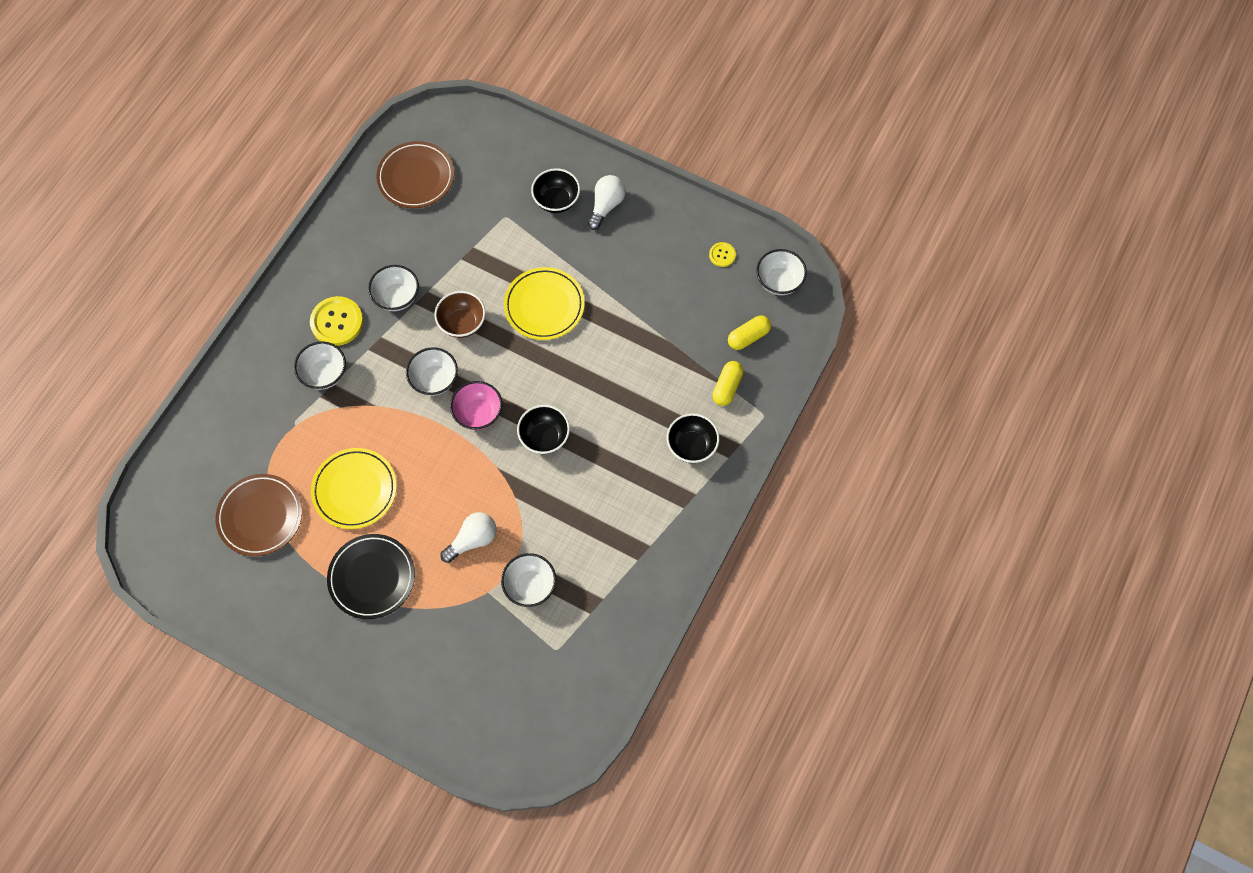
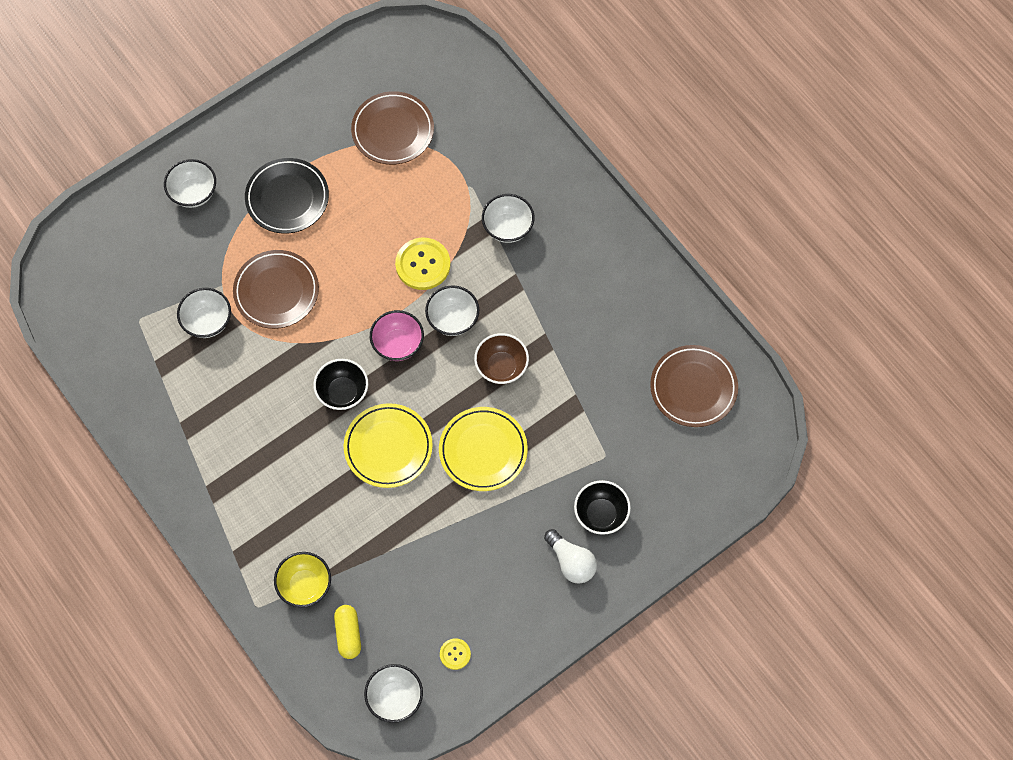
camera: 115 degrees right, 0 degrees up
yellow button [310,296,363,346] -> yellow button moved to [395,238,450,290]
yellow plate [311,448,397,529] -> yellow plate moved to [344,403,433,488]
white bowl [368,265,419,311] -> white bowl moved to [164,159,216,208]
white light bulb [441,512,496,563] -> brown plate [233,250,319,329]
black bowl [666,413,719,463] -> none
yellow capsule [713,361,743,406] -> yellow bowl [274,552,331,608]

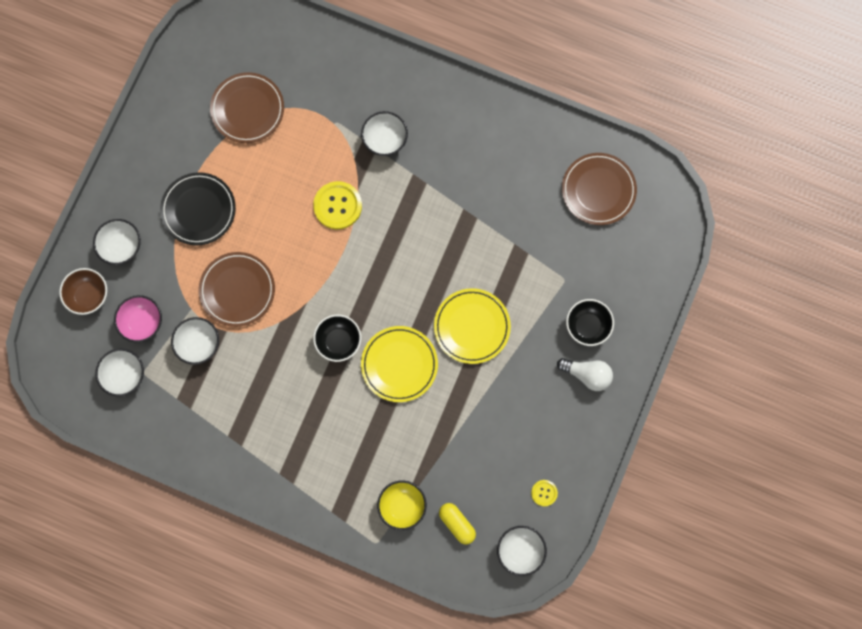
camera: 30 degrees left, 10 degrees up
pink bowl [370,310,424,361] -> pink bowl moved to [114,295,162,343]
white bowl [425,286,479,336] -> white bowl moved to [95,349,144,397]
brown bowl [474,333,529,384] -> brown bowl moved to [59,268,107,315]

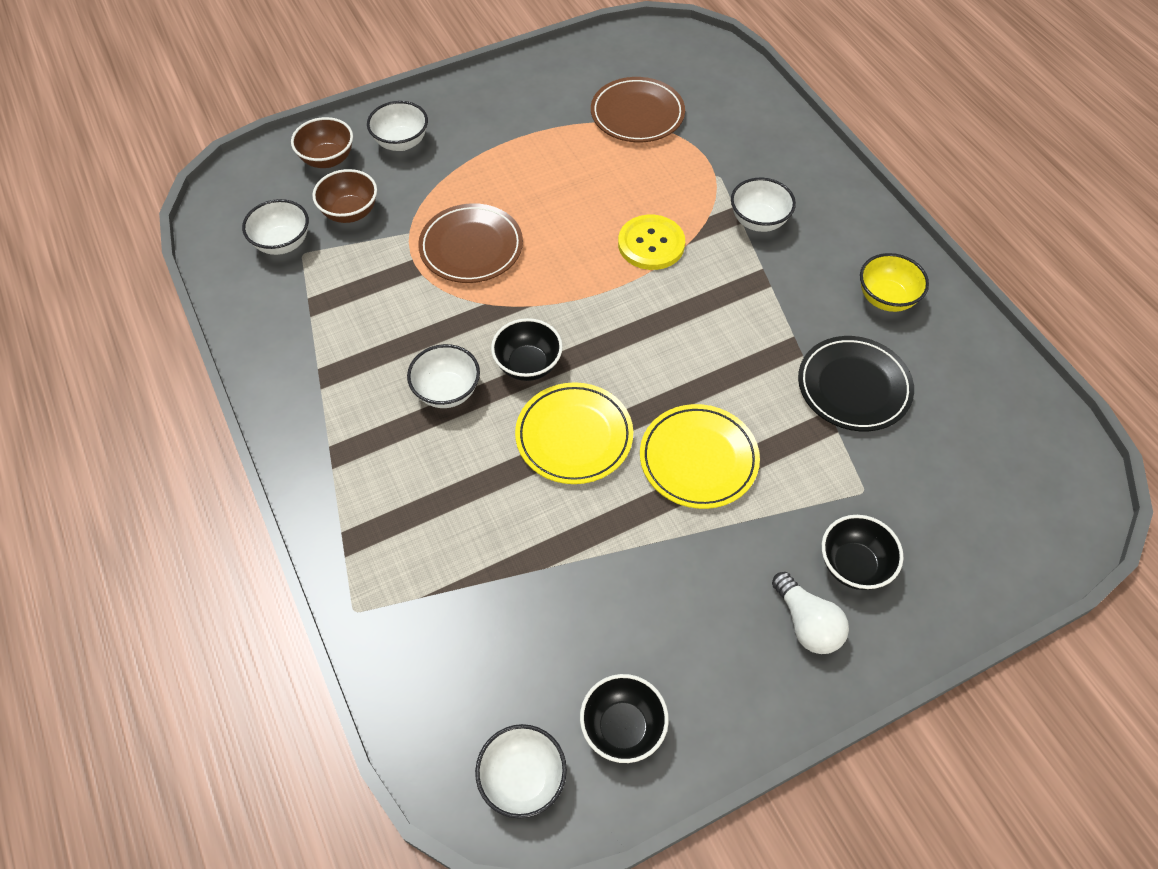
camera: 40 degrees right, 20 degrees down
pink bowl [114,295,162,343] -> brown bowl [312,169,377,223]
black plate [160,172,236,246] -> black plate moved to [798,336,914,431]
white bowl [171,317,219,365] -> white bowl moved to [407,344,480,408]
yellow bowl [377,480,427,530] -> yellow bowl moved to [860,253,929,312]
yellow capsule [439,503,476,545] -> none
yellow button [531,480,558,506] -> black bowl [580,674,669,763]
brown plate [562,153,637,225] -> none

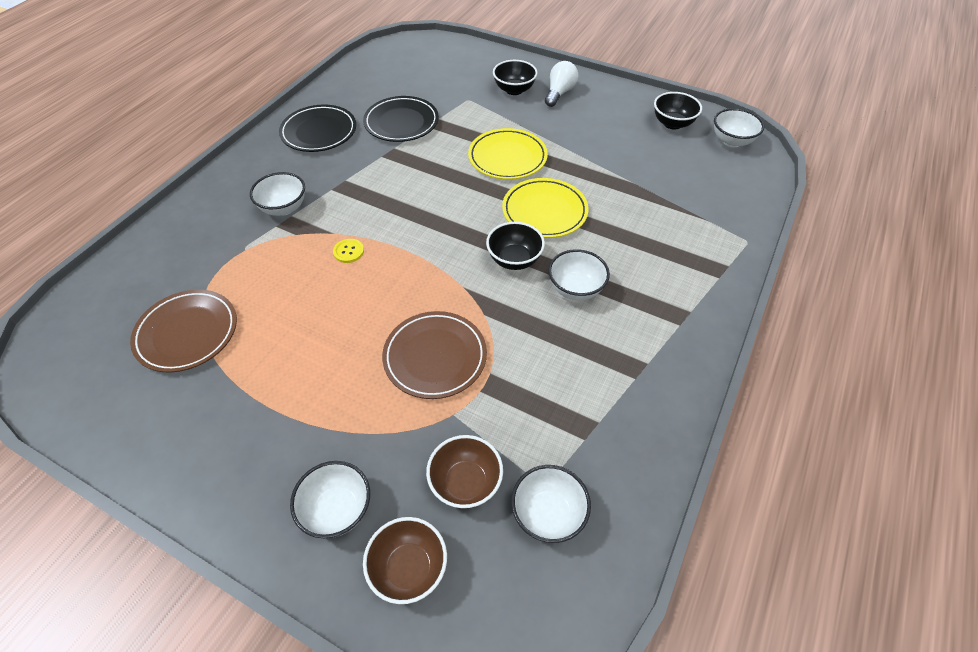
camera: 125 degrees left, 5 degrees down
yellow button [618,215,685,270] -> yellow button [333,239,364,263], size x0.52
yellow bowl [860,253,929,312] -> black plate [279,105,356,152]

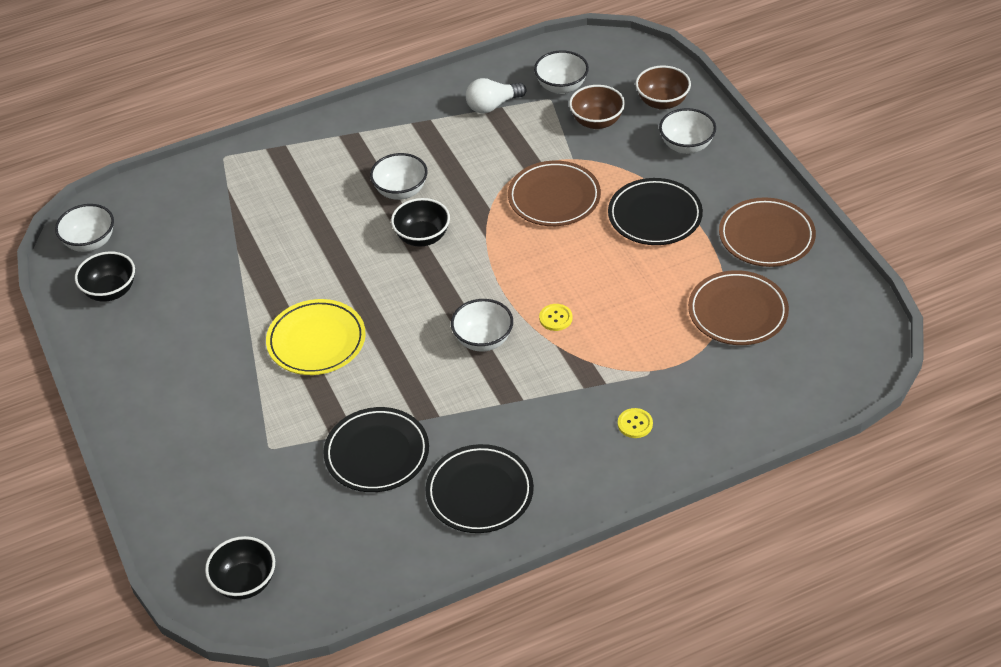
camera: 140 degrees left, 5 degrees down
white bowl [250,172,305,216] -> white bowl moved to [451,299,513,351]
black bowl [493,60,538,95] -> black bowl moved to [205,536,275,600]
yellow plate [502,178,589,238] -> none
white light bulb [545,61,578,107] -> white light bulb moved to [466,78,526,114]
none -> black plate [608,178,703,245]
none -> yellow button [618,408,653,438]
none -> brown plate [719,198,816,267]

